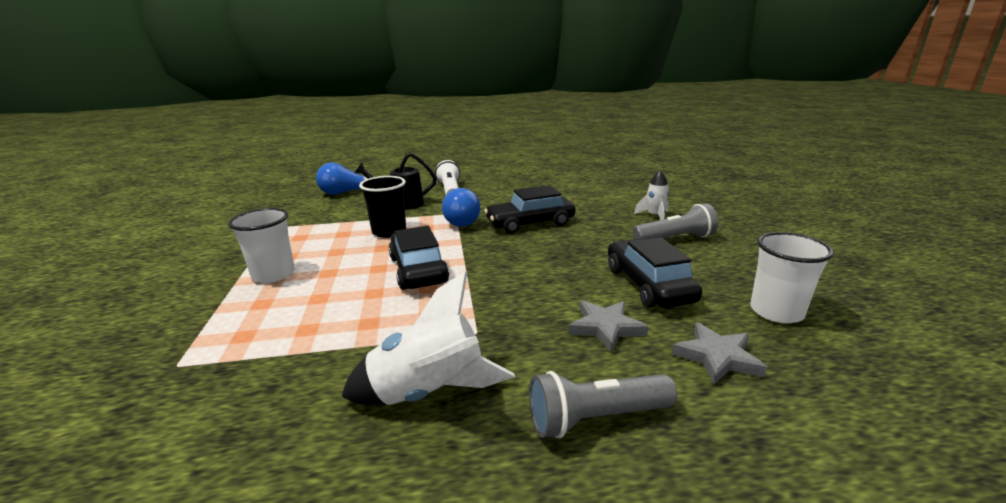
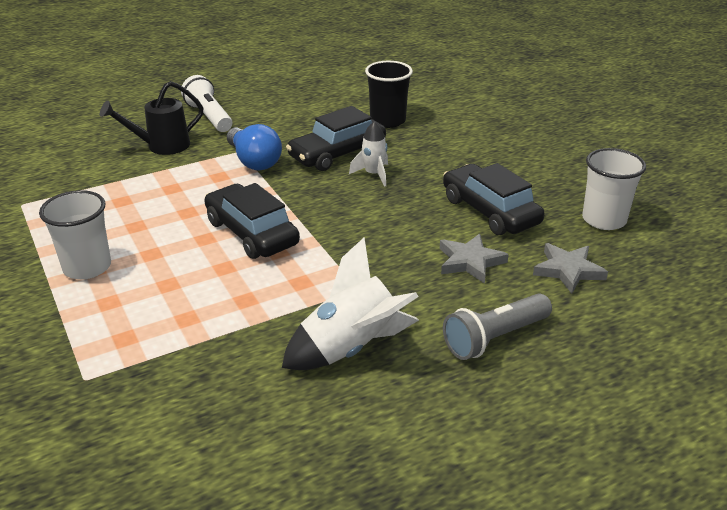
camera: 20 degrees left, 10 degrees up
blue light bulb [316,163,368,195] -> none
black cup [359,176,406,238] -> black cup moved to [365,61,413,128]
grey flashlight [632,204,718,240] -> none
white rocket [634,170,669,220] -> white rocket moved to [349,121,388,187]

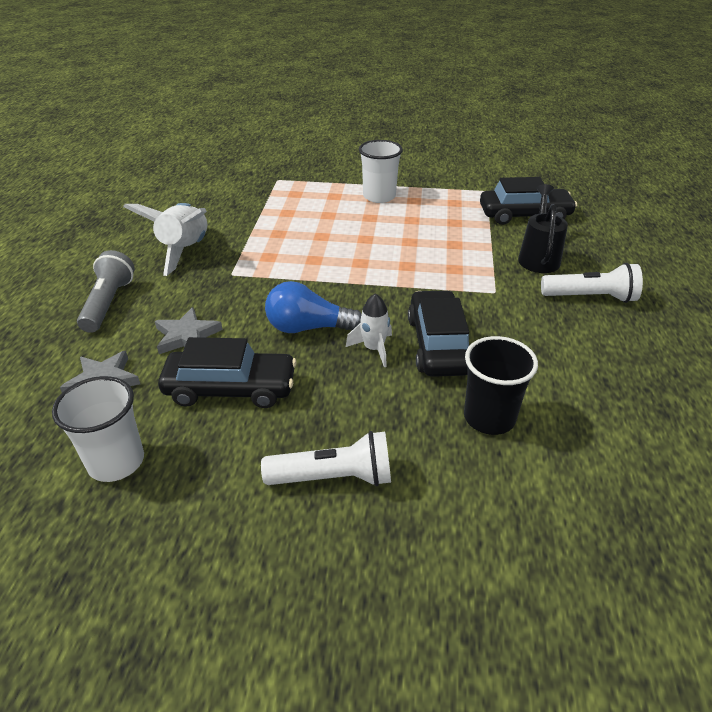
camera: 125 degrees right, 5 degrees up
black car [204,183,300,259] -> black car moved to [480,177,577,225]
blue light bulb [227,124,282,170] -> blue light bulb moved to [265,281,362,333]
none -> white flashlight [261,431,391,486]

